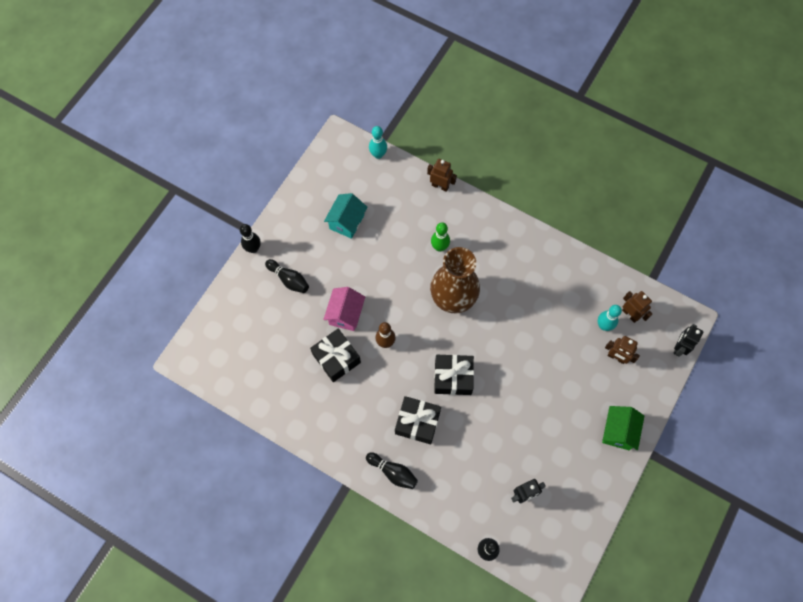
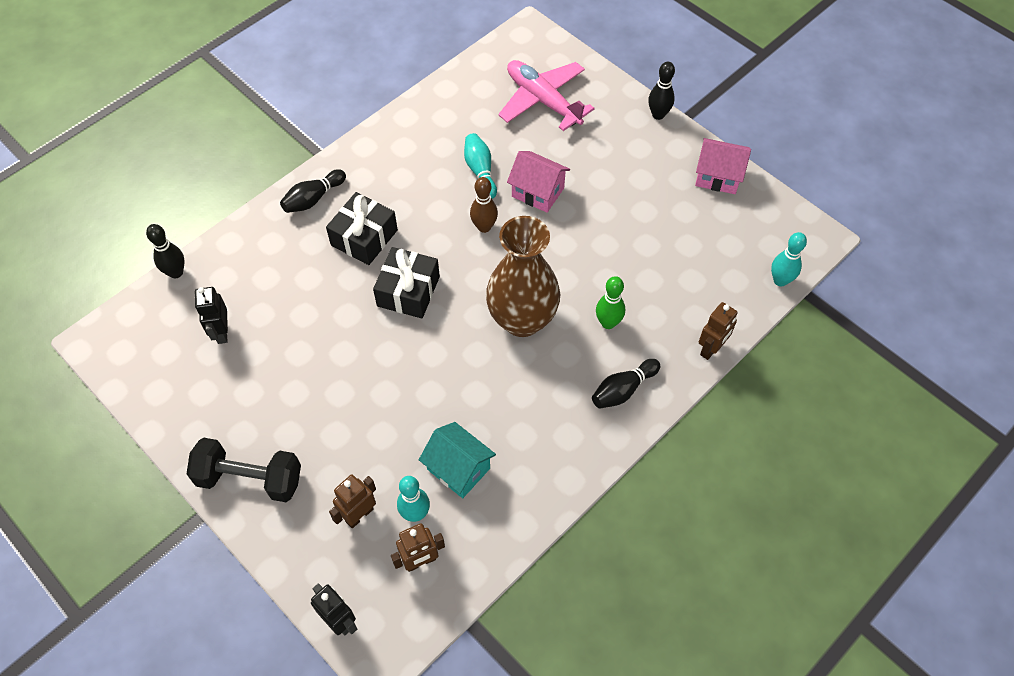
camera: 105 degrees right, 10 degrees down
black bowling pin [265,259,309,293] -> black bowling pin moved to [592,359,660,409]
black gift [310,329,361,382] -> turquoise bowling pin [464,133,497,199]
turquoise house [324,193,367,239] -> turquoise house moved to [419,422,496,498]
green house [602,406,644,450] -> black dumbbell [187,438,301,502]
none -> pink plane [498,60,595,131]
none -> pink house [695,138,751,194]

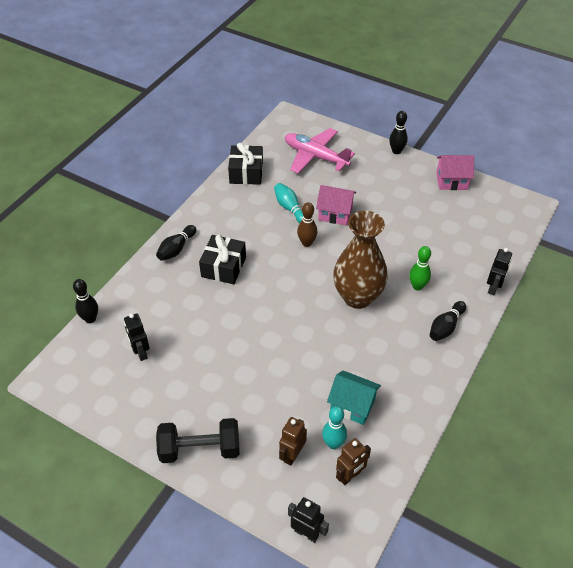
camera: 15 degrees left, 10 degrees down
black gift [373,247,440,318] -> black gift moved to [228,143,263,185]
brown robot [699,302,737,360] -> black robot [487,248,512,295]
turquoise bowling pin [771,232,807,287] -> none

